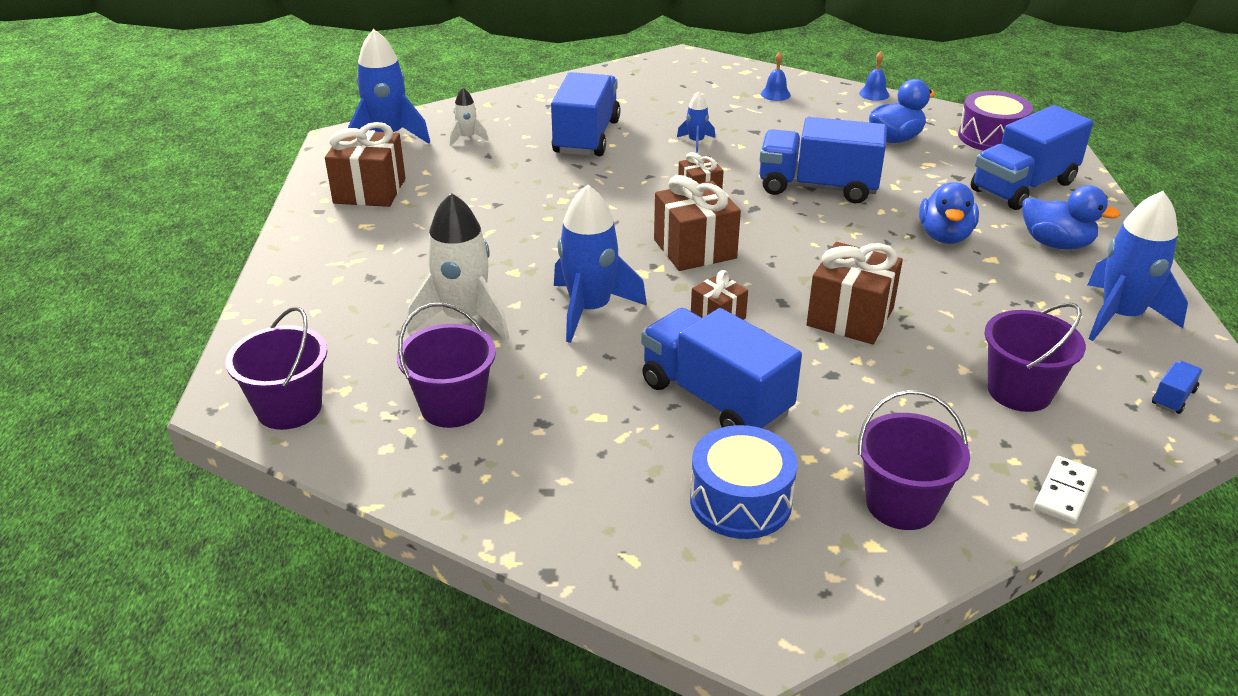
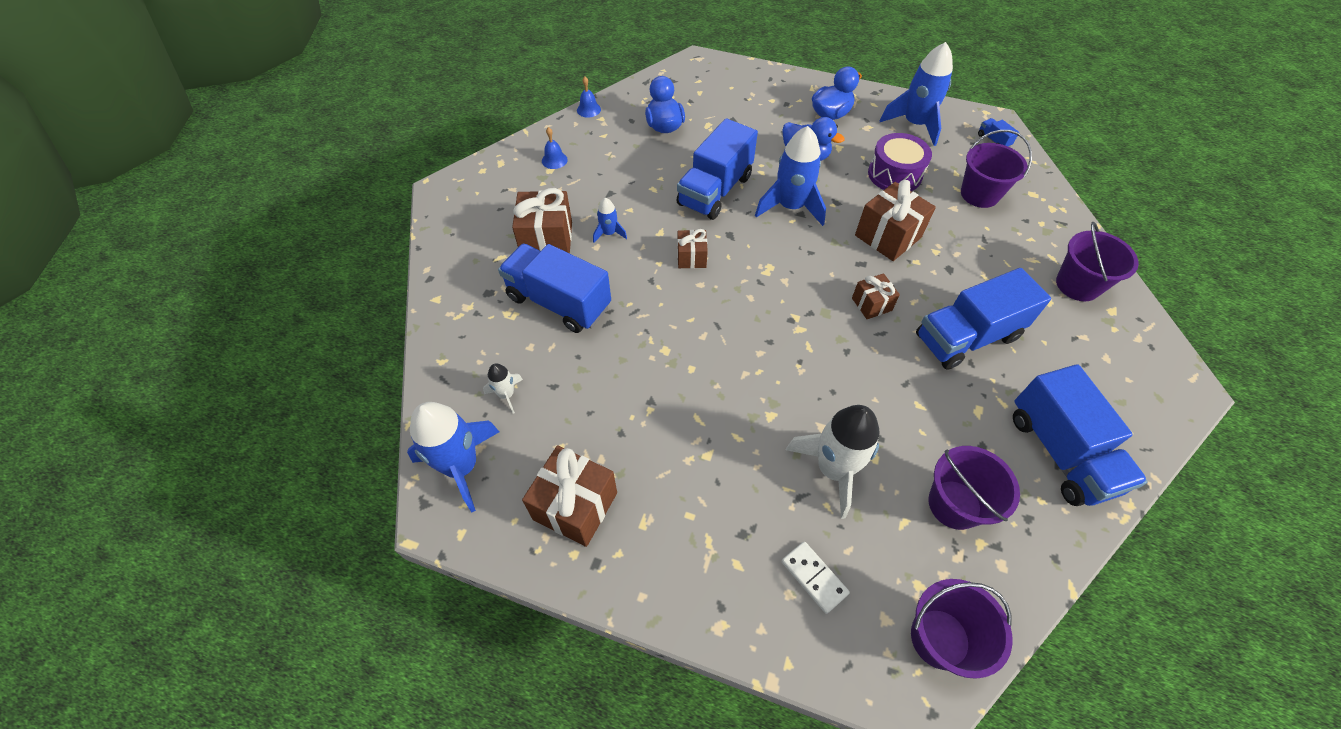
camera: 70 degrees left, 20 degrees up
blue rocket [554,185,647,343] -> blue rocket moved to [755,126,826,226]
brown gift [654,175,741,271] -> brown gift moved to [512,188,572,253]
blue drum [690,425,798,539] -> none
purple drum [958,91,1033,151] -> purple drum moved to [868,133,932,191]
blue truck [971,105,1093,210] -> blue truck moved to [1013,364,1148,506]
white domino [1034,456,1097,525] -> white domino moved to [781,541,850,614]

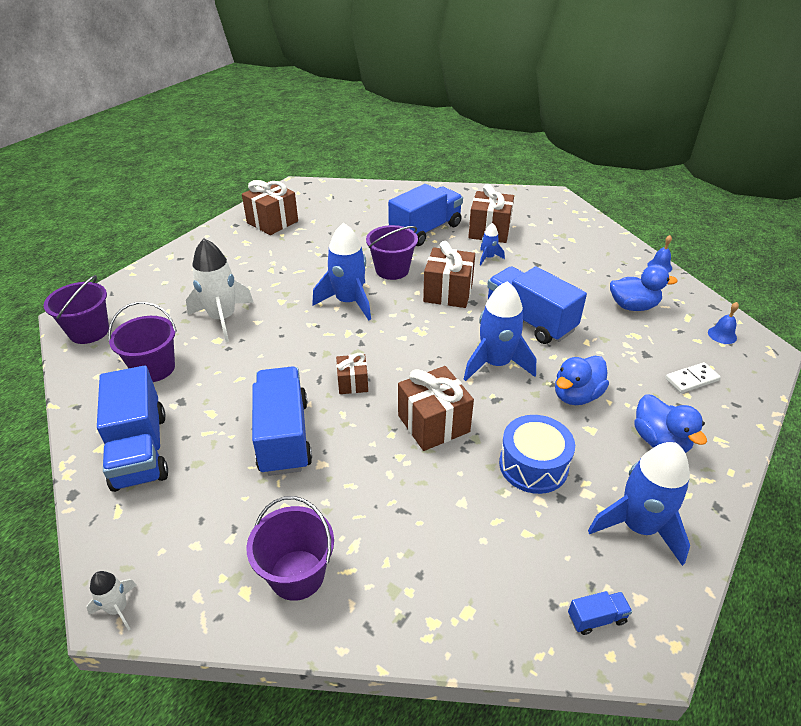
camera: 105 degrees right, 15 degrees down
blue rocket [407,402,499,513] -> blue rocket moved to [312,223,371,320]
white rocket [483,363,523,414] -> white rocket moved to [86,571,137,631]
blue bell [542,127,568,169] -> blue bell moved to [708,302,739,344]
brown gift [677,229,708,268] -> brown gift [423,241,475,308], size x1.74
white domino [781,541,850,614] -> white domino moved to [665,362,721,393]
purple drum [868,133,932,191] -> blue drum [499,415,575,494]
purple bucket [961,130,1032,208] -> purple bucket moved to [366,225,418,280]
blue truck [1013,364,1148,506] -> blue truck turned 105 degrees counterclockwise [97,366,168,492]

